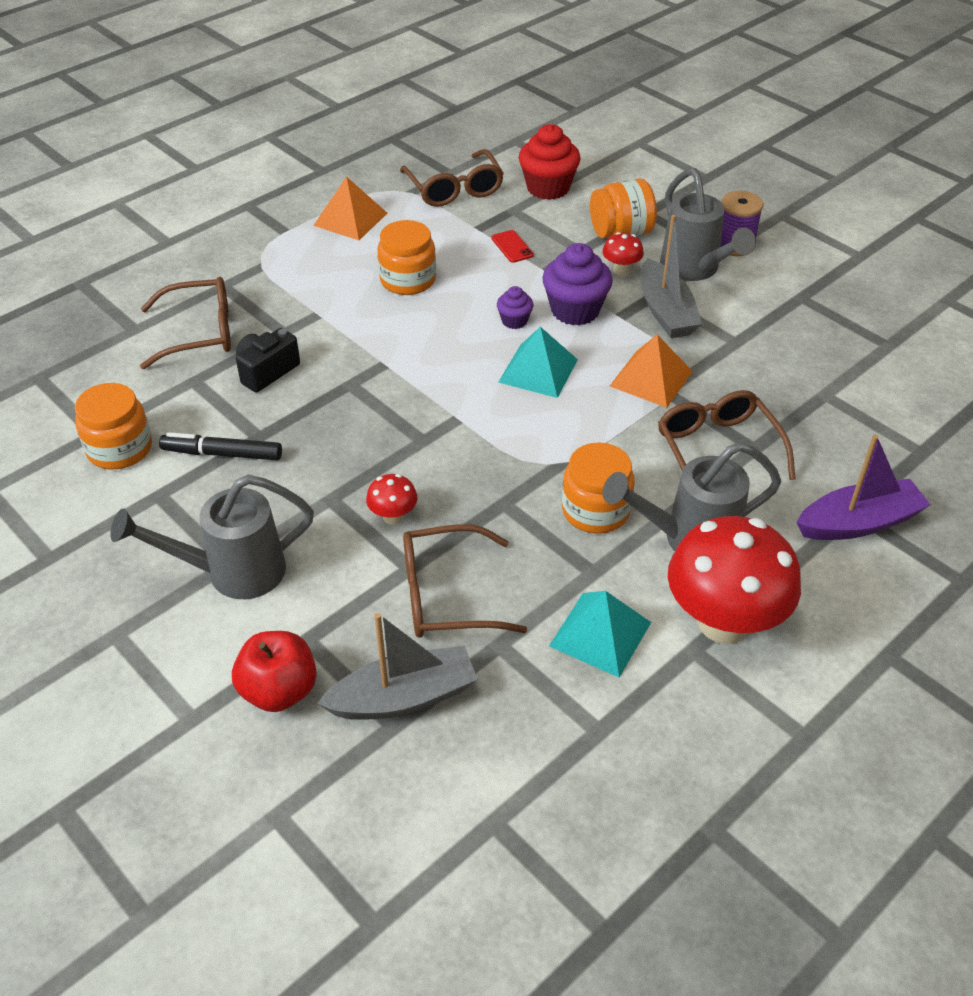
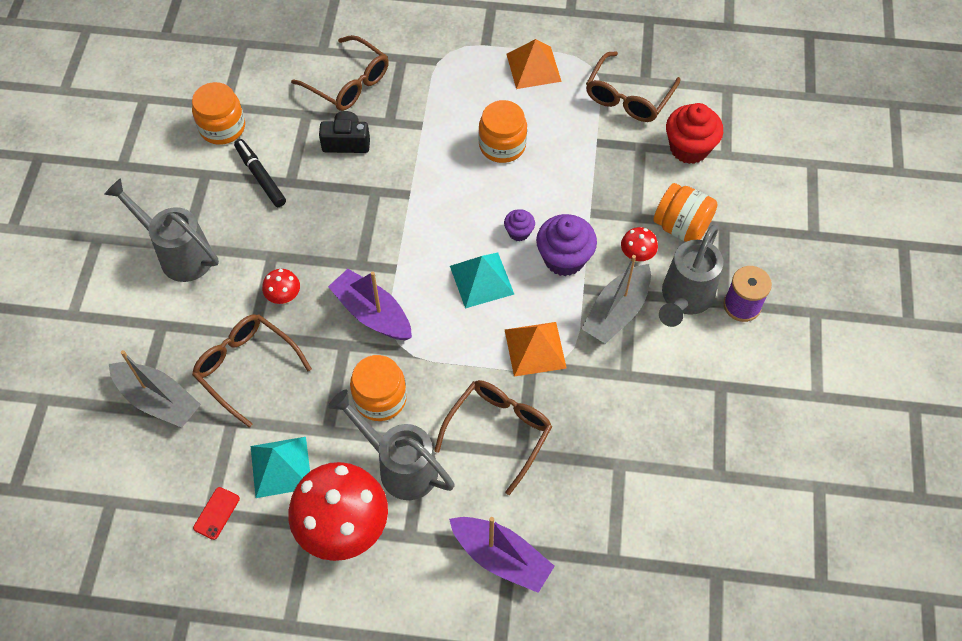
camera: 50 degrees right, 15 degrees up
red apple [232,631,317,712] -> none
red phone [491,230,534,263] -> red phone moved to [193,487,240,540]
none -> purple boat [328,269,412,340]

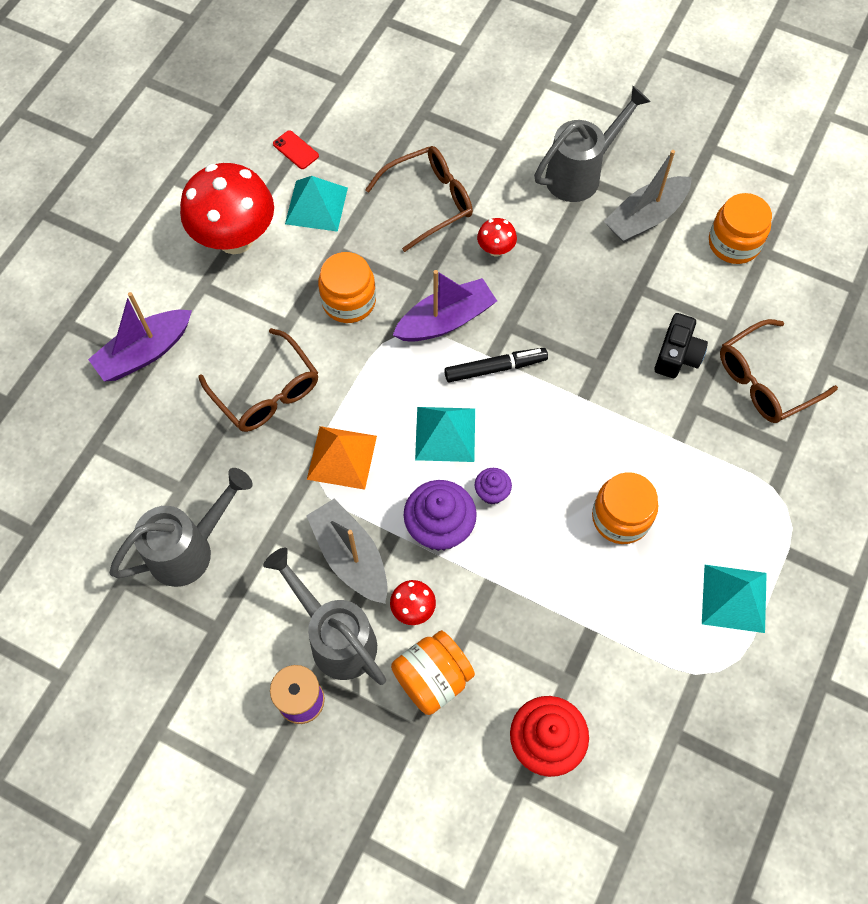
camera: 110 degrees right, 5 degrees up
grey boat [109,350,201,428] -> grey boat moved to [604,150,692,243]
black marker [234,139,286,207] -> black marker moved to [444,348,548,382]
grey watering can [328,390,455,500] -> grey watering can moved to [110,468,253,587]
orange pyramid [506,39,562,89] -> turquoise pyramid [702,565,767,633]
brown glasses [586,51,680,122] -> none

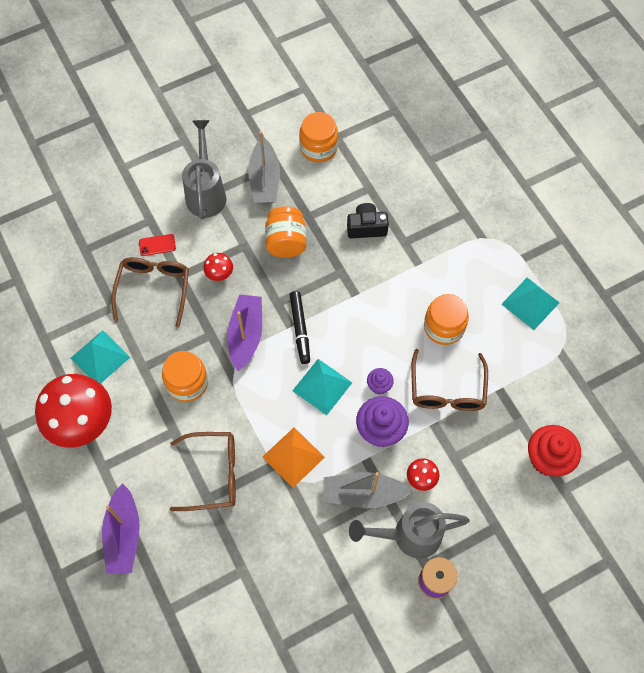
camera: 55 degrees left, 0 degrees up
grey watering can [110,468,253,587] -> none
red phone [273,130,319,169] -> red phone moved to [139,234,176,256]
orange jar [391,630,475,715] -> orange jar moved to [265,206,306,258]
black marker [444,348,548,382] -> black marker turned 150 degrees clockwise [290,291,310,364]
black camera [655,313,708,378] -> black camera turned 60 degrees counterclockwise [347,203,389,238]
brown glasses [720,319,838,423] -> brown glasses moved to [411,349,488,411]

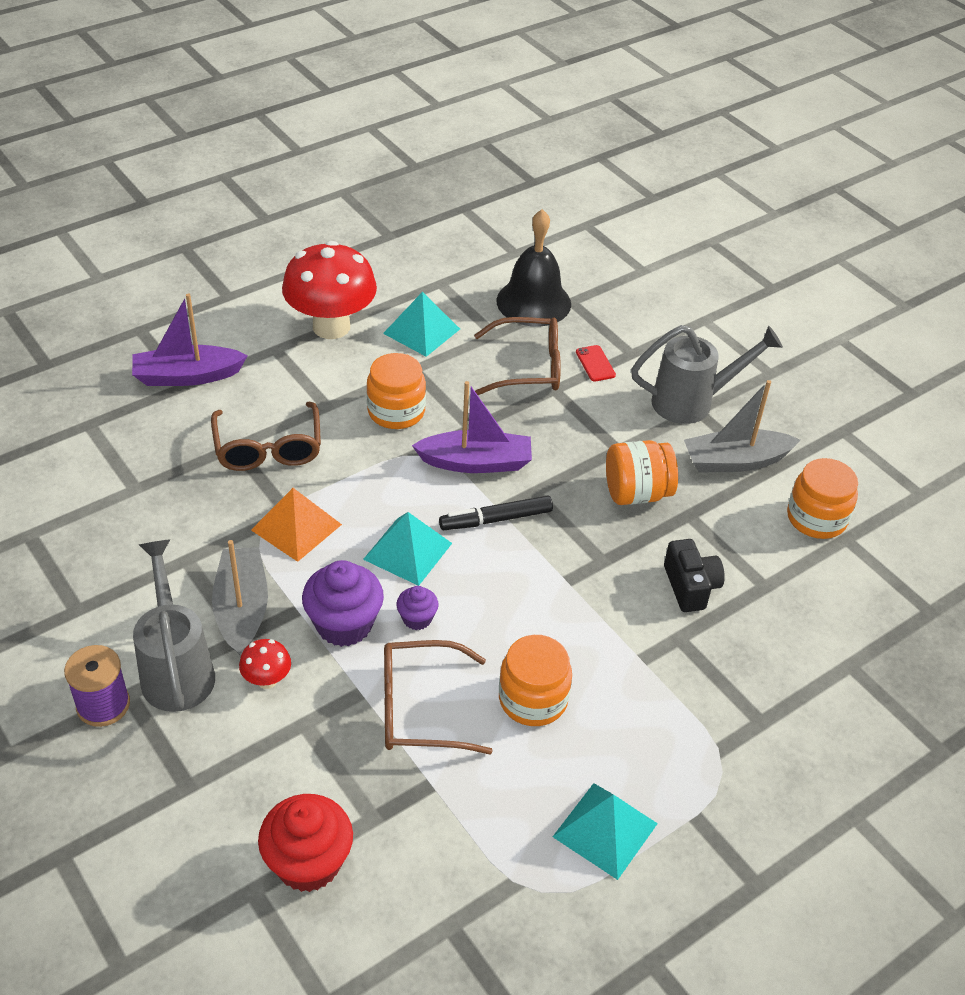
camera: 80 degrees right, 20 degrees down
red mushroom [203,253,233,281] -> none
none -> black bell [496,209,571,326]

